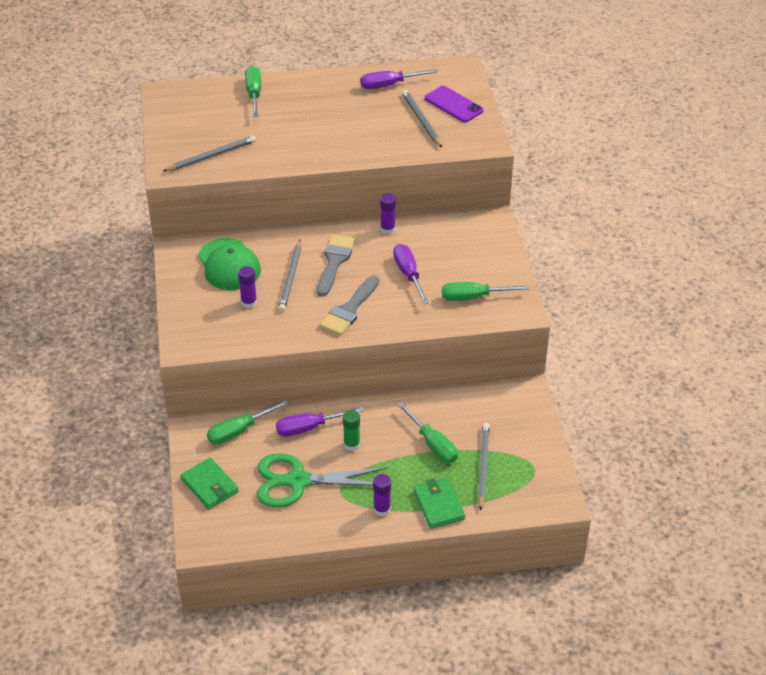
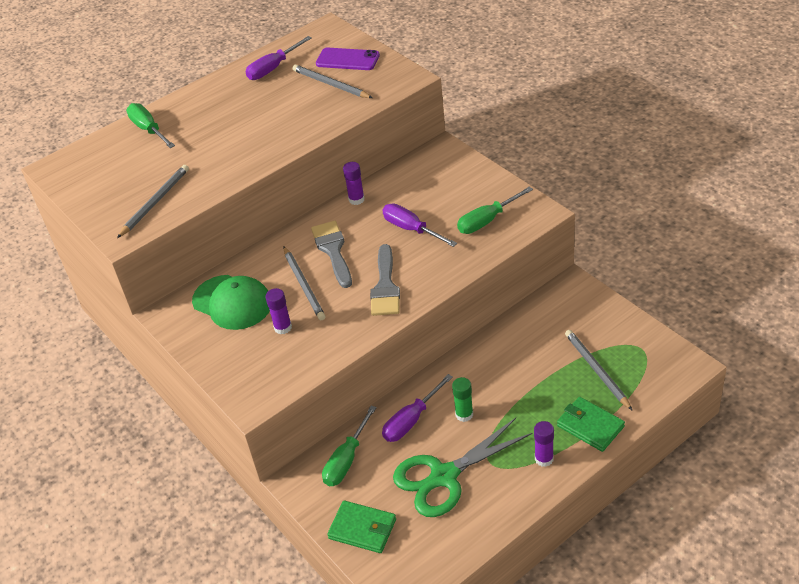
camera: 25 degrees left, 0 degrees up
green screwdriver [397,402,458,463] -> none

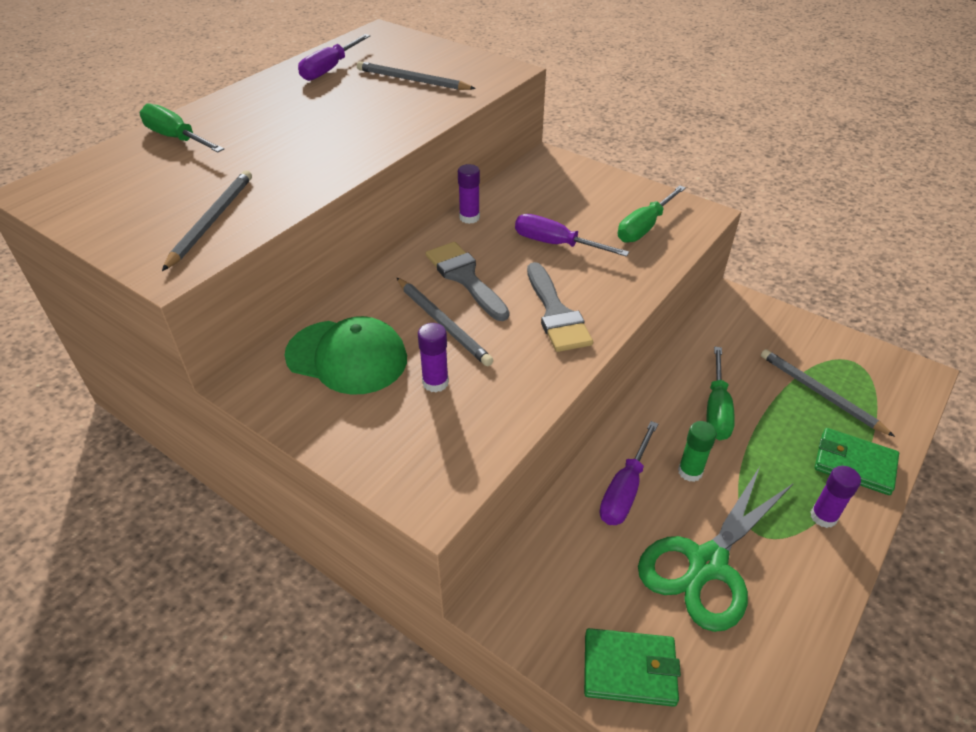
camera: 20 degrees left, 0 degrees up
purple phone [316,48,380,70] -> none
green screwdriver [322,406,377,486] -> green screwdriver moved to [707,347,735,440]

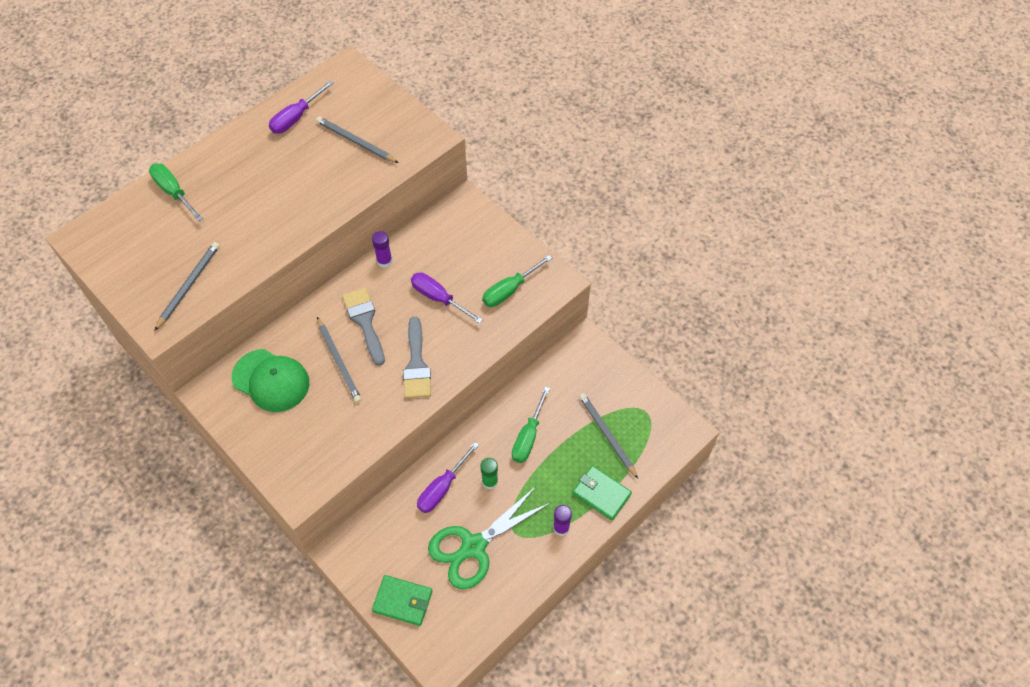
camera: 10 degrees right, 15 degrees up
purple glue stick [418,323,449,392] -> none

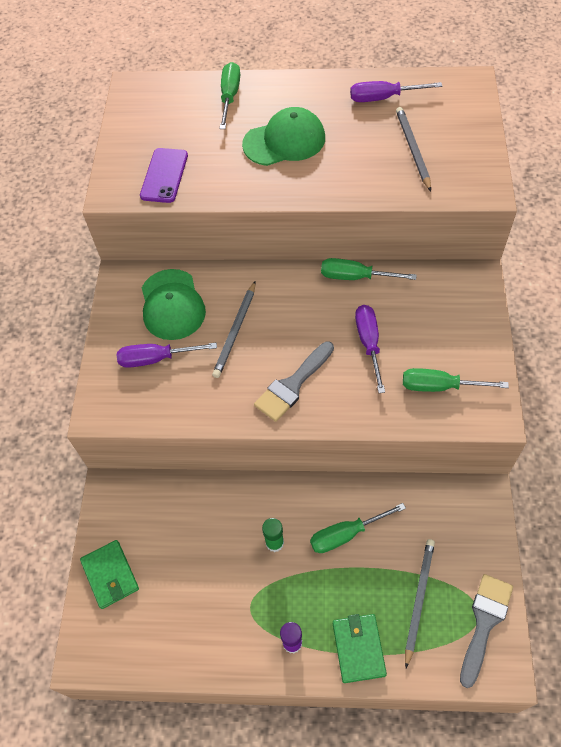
camera: 50 degrees right, 0 degrees up
grey pencil [154,242,220,331] -> purple phone [140,148,188,203]
grey brush [342,288,385,366] -> grey brush moved to [460,574,513,688]
purple glue stick [372,231,392,268] -> green screwdriver [321,258,417,280]
purple screwdriver [417,442,479,513] -> purple screwdriver moved to [117,343,217,368]
green scissors [428,486,550,589] -> none
none -> green cap [242,107,325,166]

